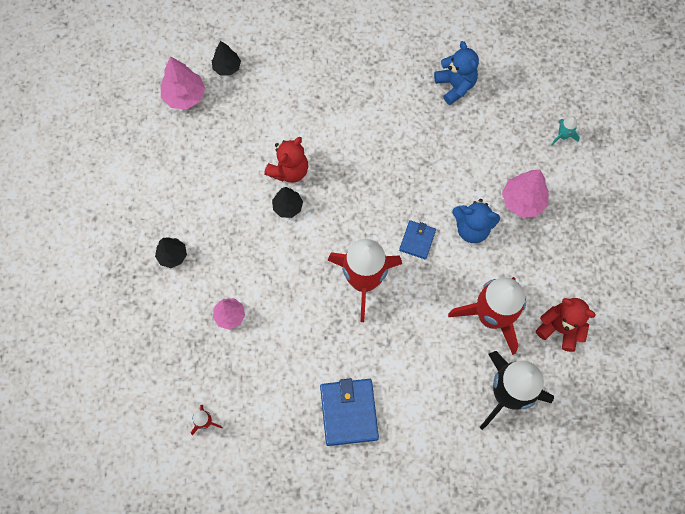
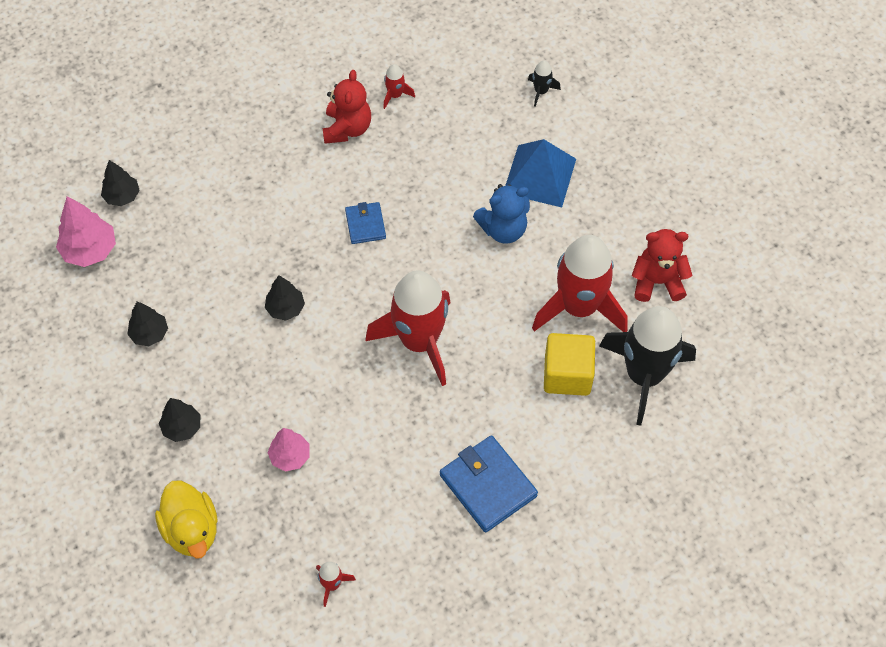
camera: 30 degrees left, 10 degrees down
red teddy bear [264,137,308,183] -> red teddy bear moved to [323,70,371,144]
blue wallet [399,220,436,259] -> blue wallet moved to [345,202,386,244]
blue teddy bear [434,41,479,105] -> red rocket [383,64,415,109]
pink tree [502,169,549,217] -> blue pyramid [505,139,576,207]
turquoise rocket [551,116,580,146] -> black rocket [528,60,561,107]
none -> black tree [127,301,168,346]
none -> yellow duck [155,480,218,559]
none -> yellow cube [544,333,595,396]

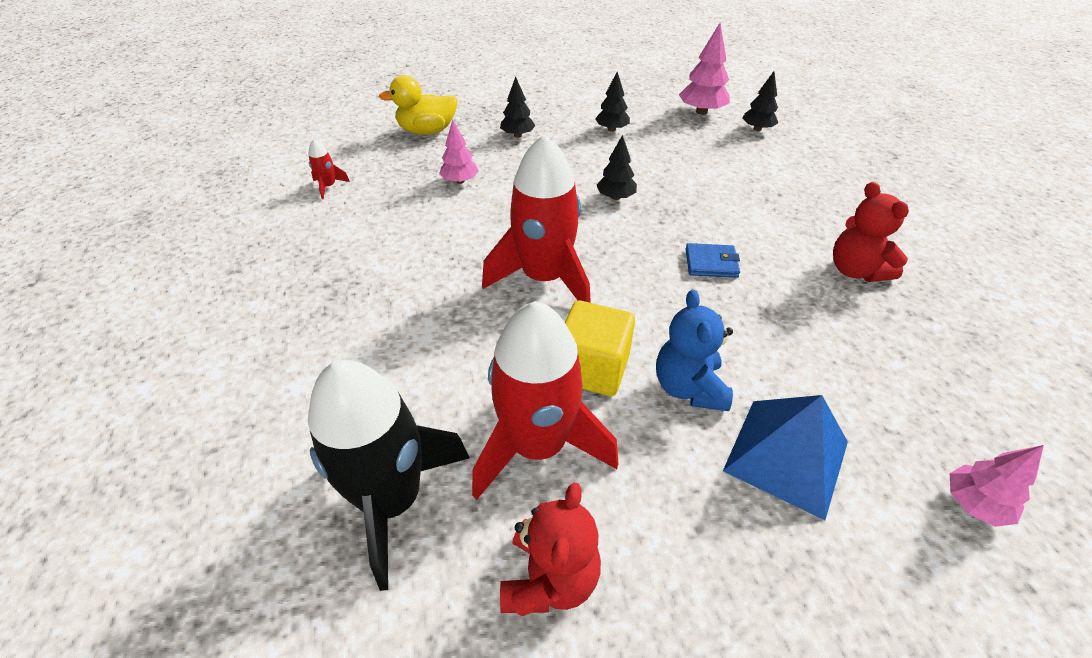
camera: 105 degrees right, 15 degrees down
red teddy bear [323,70,371,144] -> red teddy bear turned 45 degrees clockwise [833,182,909,282]
red rocket [383,64,415,109] -> none
blue wallet [440,435,538,533] -> none
black rocket [528,60,561,107] -> pink tree [950,445,1044,527]
yellow cube [544,333,595,396] -> yellow cube moved to [565,300,635,396]

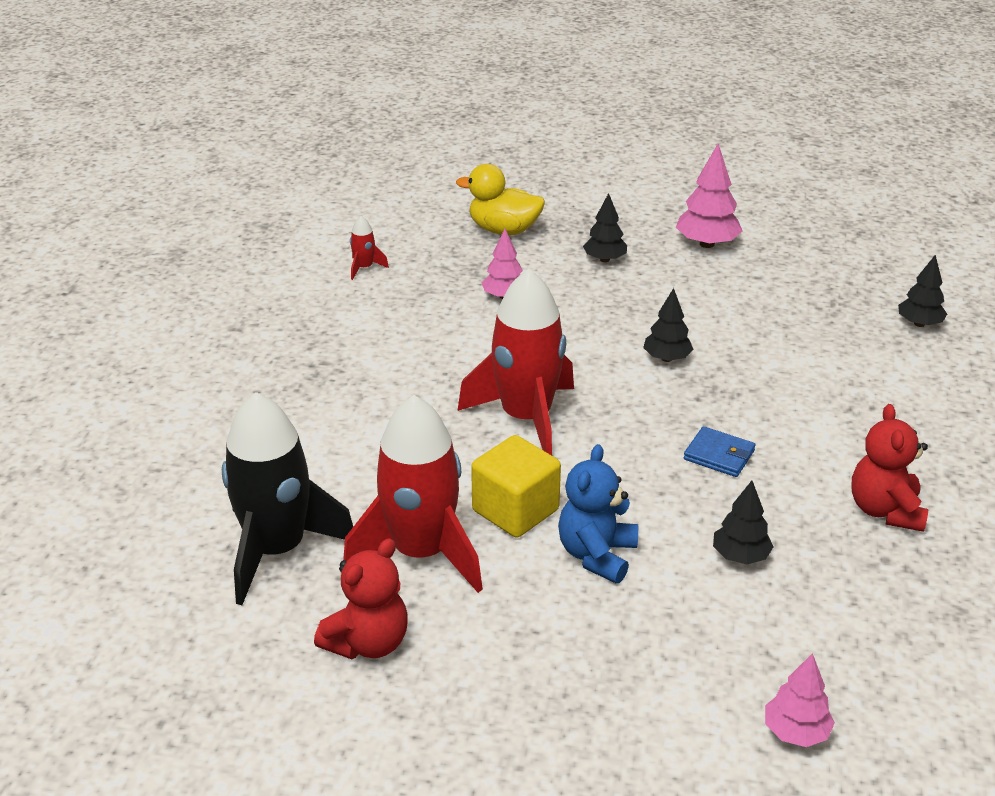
camera: 25 degrees right, 10 degrees down
black tree [595,72,630,132] -> black tree moved to [713,481,773,564]
pink tree [679,23,730,115] -> pink tree moved to [676,144,742,248]
blue pyramid [723,395,848,520] -> none

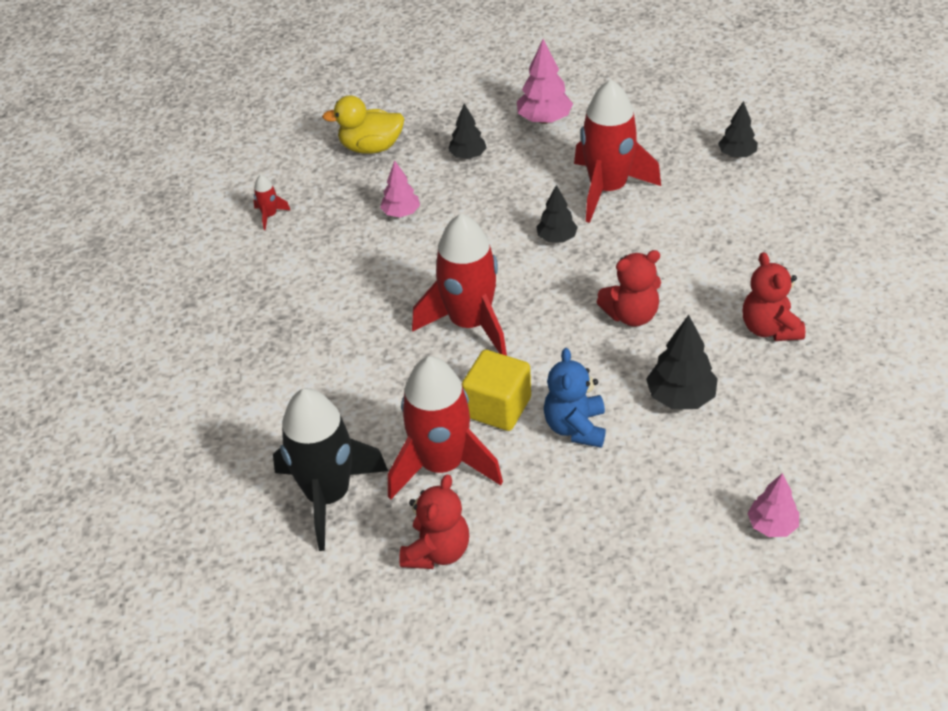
camera: 15 degrees left, 10 degrees up
blue wallet [684,426,756,477] -> red teddy bear [597,250,661,327]
black tree [713,481,773,564] -> black tree [646,315,718,409], size x1.50
none -> red rocket [574,79,661,223]

